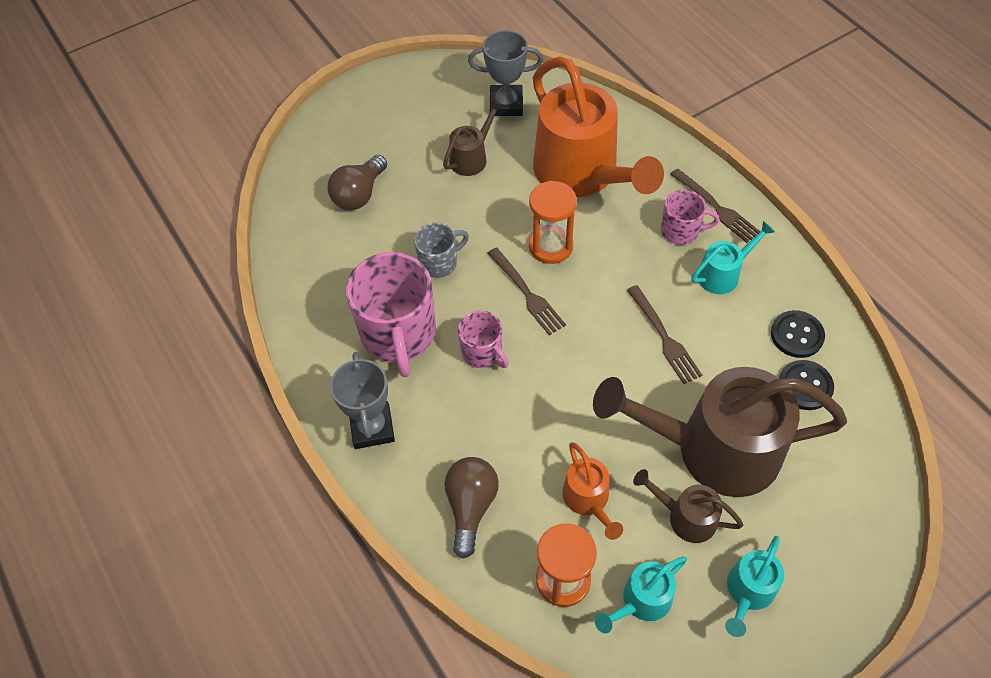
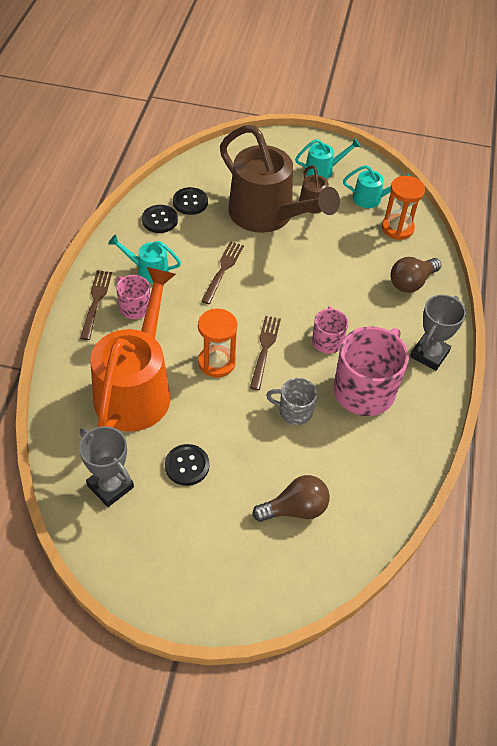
camera: 140 degrees left, 5 degrees down
brown watering can [443,100,503,176] -> black button [165,444,209,486]
orange watering can [562,442,623,540] -> none

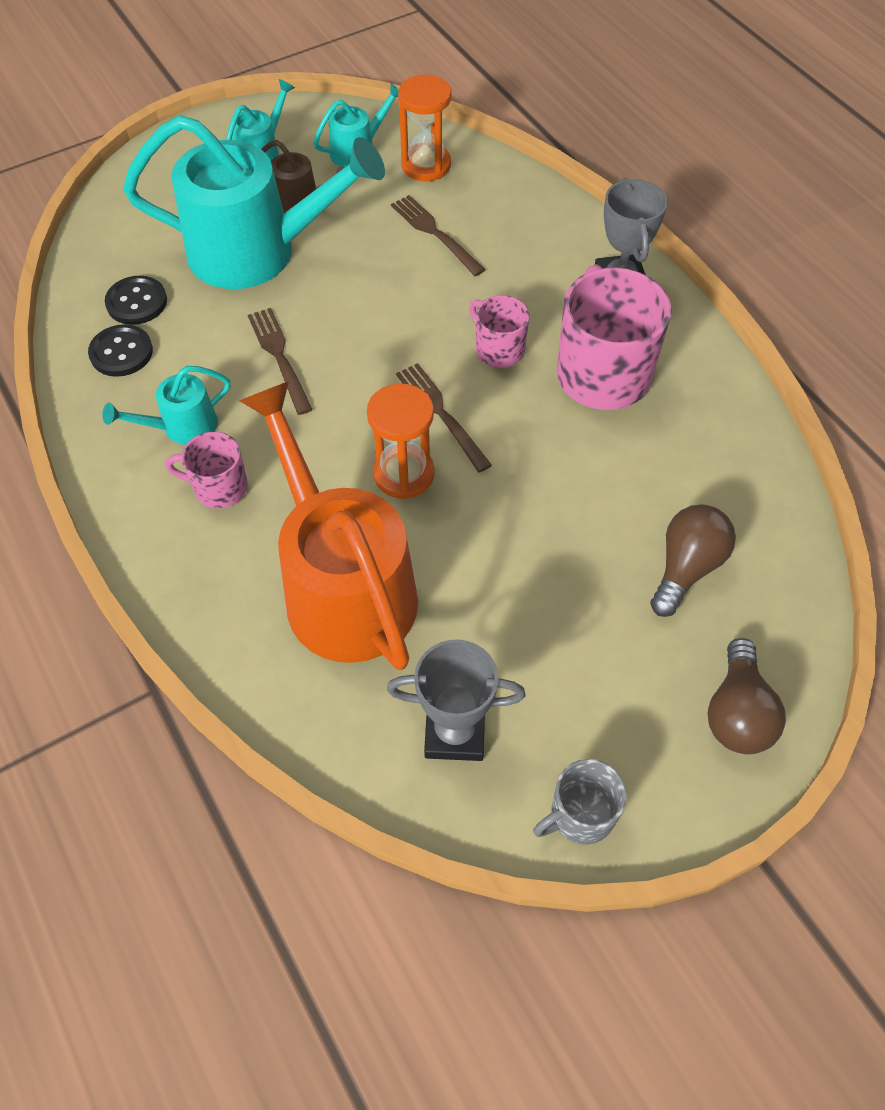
camera: 40 degrees left, 5 degrees up
brown fork [80,270,112,340] -> brown fork moved to [391,195,486,276]
black button [165,444,209,486] -> none
brown watering can [220,125,340,233] -> turquoise watering can [123,115,385,289]
grey mug [266,378,317,425] -> grey mug moved to [533,759,627,845]
brown light bulb [390,257,441,293] -> brown light bulb moved to [708,638,786,754]

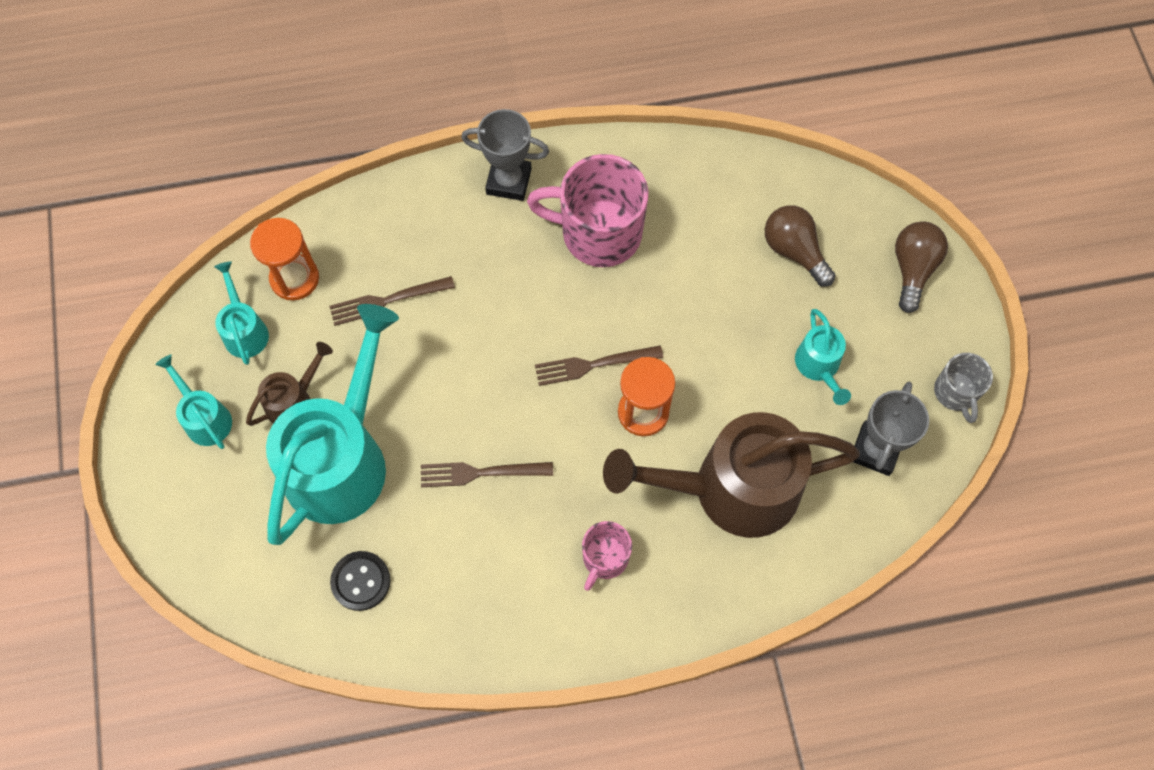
camera: 70 degrees left, 10 degrees up
black button [88,324,153,377] -> none
turquoise watering can [103,366,231,445] -> turquoise watering can moved to [795,309,851,405]
orange watering can [239,381,418,670] -> brown watering can [603,412,860,538]
pink mug [469,295,530,368] -> none
brown light bulb [708,638,786,754] -> brown light bulb turned 105 degrees counterclockwise [895,221,948,313]

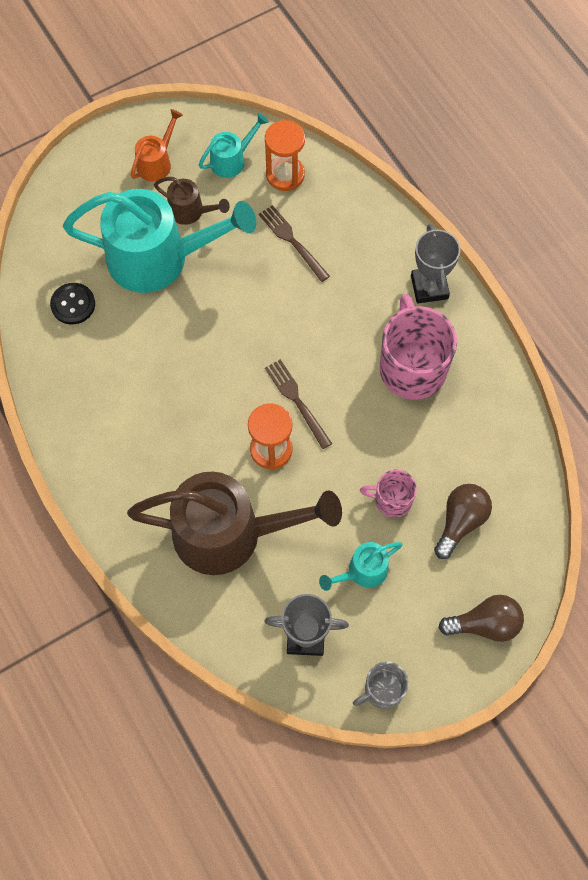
camera: 70 degrees right, 0 degrees up
turquoise watering can [155,355,232,449] -> orange watering can [131,109,183,182]
brown fork [421,462,553,487] -> none
pink mug [582,521,632,591] -> pink mug moved to [360,470,417,518]
brown watering can [603,412,860,538] -> brown watering can turned 120 degrees clockwise [127,471,342,575]

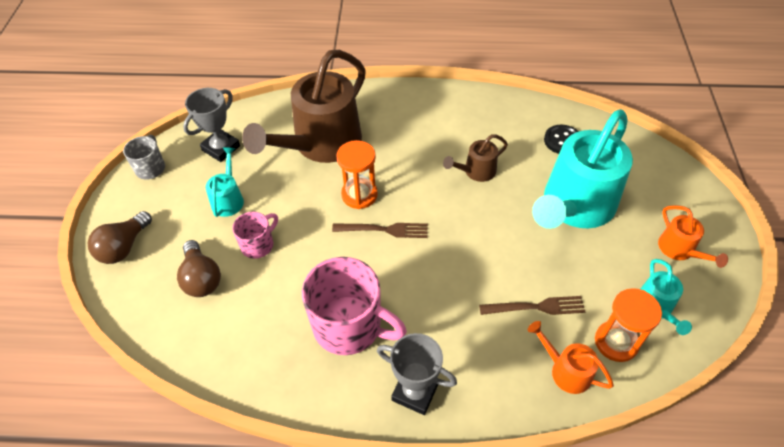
camera: 125 degrees right, 15 degrees down
brown watering can [154,177,230,225] -> brown watering can moved to [443,134,508,182]
none -> orange watering can [527,321,614,394]

